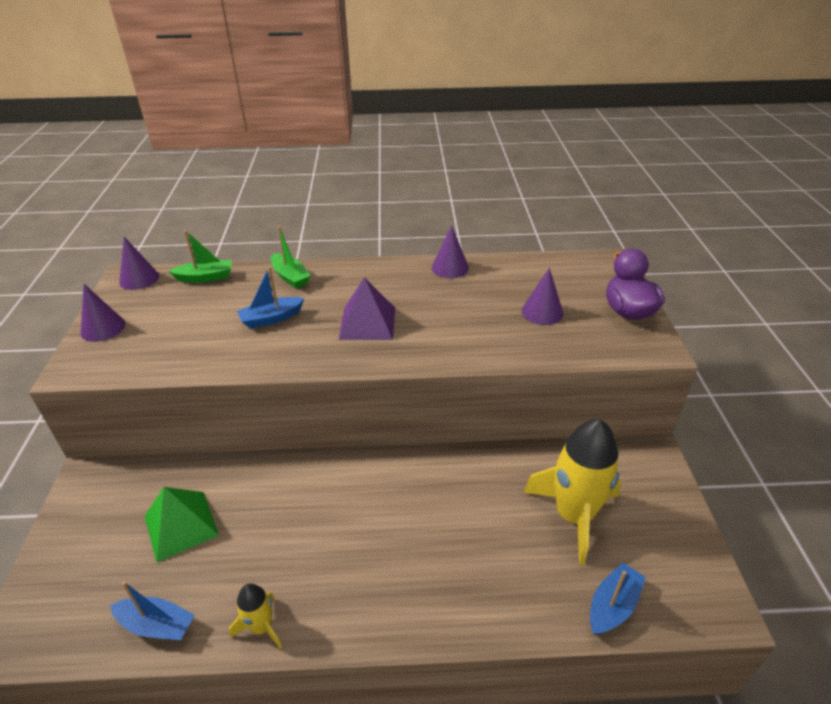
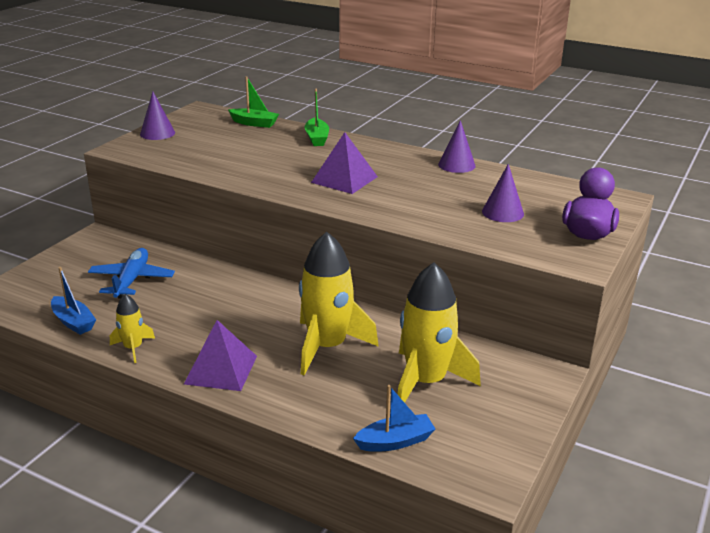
camera: 30 degrees right, 10 degrees down
purple cone [119,237,159,290] -> none
green pyramid [145,487,219,562] -> blue plane [88,248,175,299]
blue boat [237,266,304,329] -> none
none -> purple pyramid [184,320,257,391]
none -> yellow rocket [299,232,379,375]

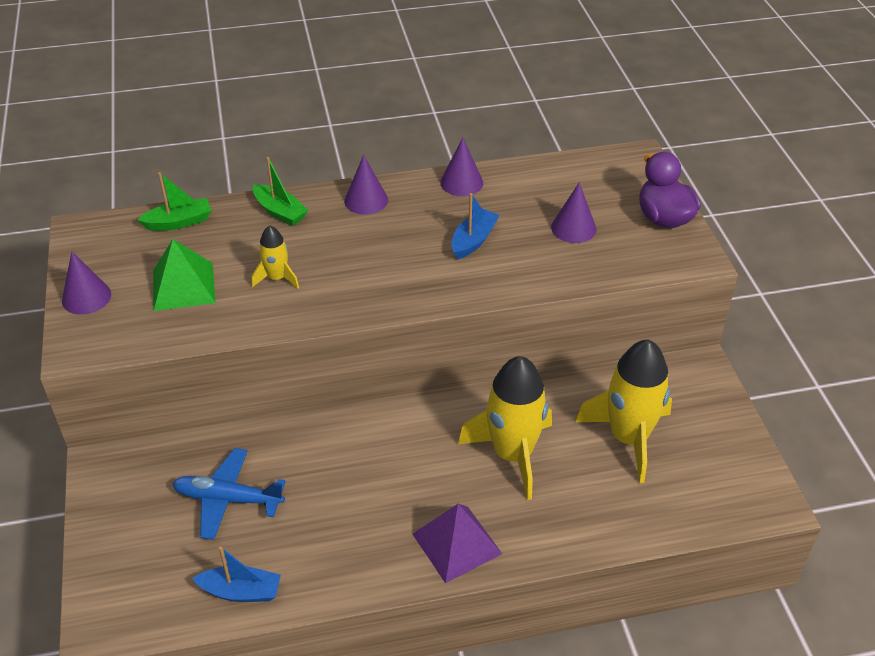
camera: 40 degrees left, 15 degrees up
blue plane [88,248,175,299] -> blue plane turned 45 degrees counterclockwise [172,448,286,540]
yellow rocket [110,294,155,363] -> yellow rocket moved to [251,225,299,289]
purple pyramid [311,132,378,194] -> none
blue boat [353,385,435,451] -> blue boat moved to [451,193,500,259]
none -> green pyramid [153,239,215,311]
none -> purple cone [344,155,388,215]

